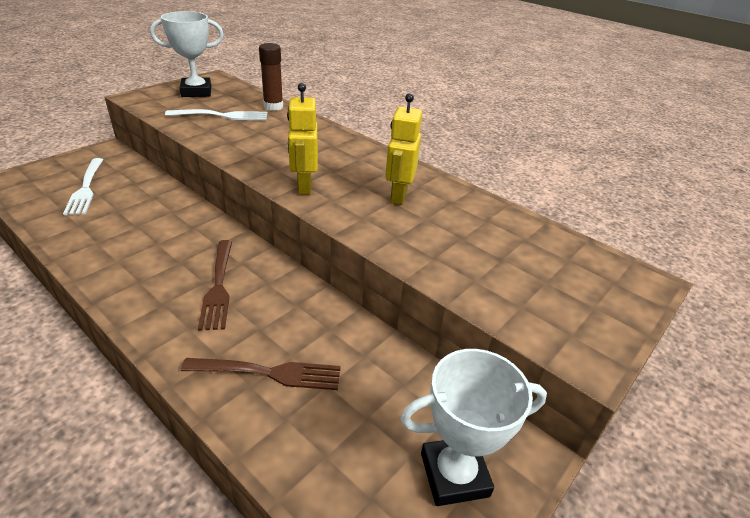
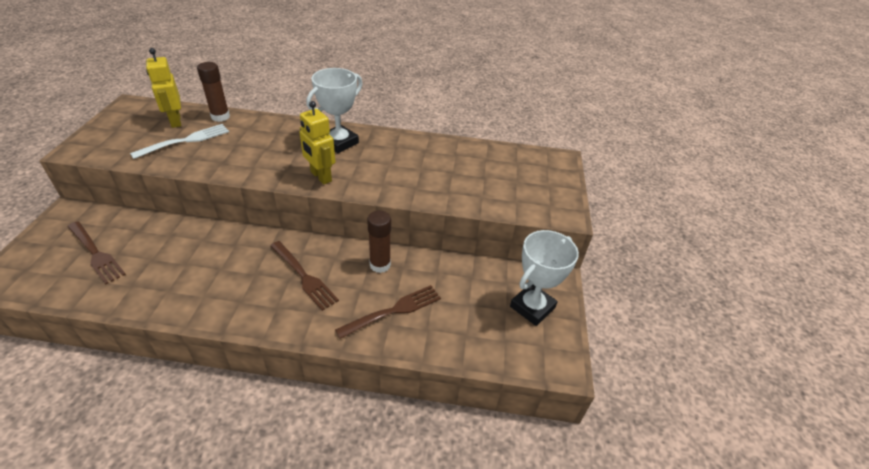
camera: 35 degrees left, 5 degrees up
white fork [63,158,103,215] -> brown fork [68,221,126,284]
white trophy [150,11,224,97] -> white trophy moved to [306,68,363,153]
yellow robot [385,93,422,205] -> yellow robot moved to [146,48,181,128]
none -> brown glue stick [367,211,391,273]

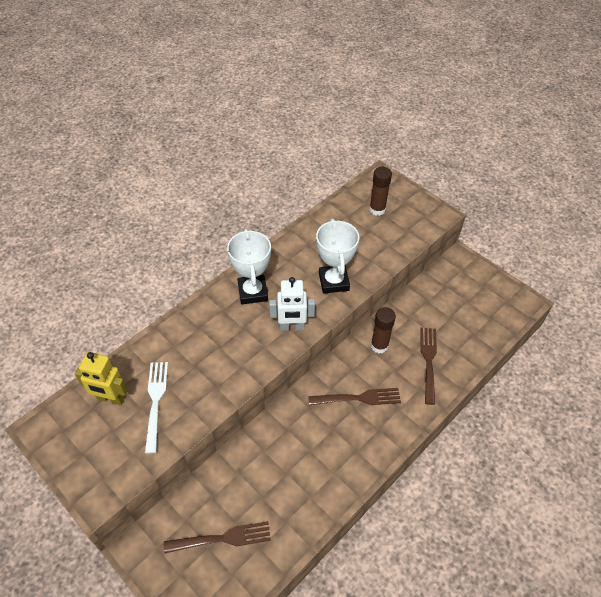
camera: 50 degrees left, 10 degrees up
brown glue stick [197,62,230,122] -> brown glue stick moved to [369,167,392,216]
yellow robot [300,101,336,185] -> white robot [269,277,315,331]
white trophy [510,230,579,326] -> white trophy moved to [316,219,359,294]

